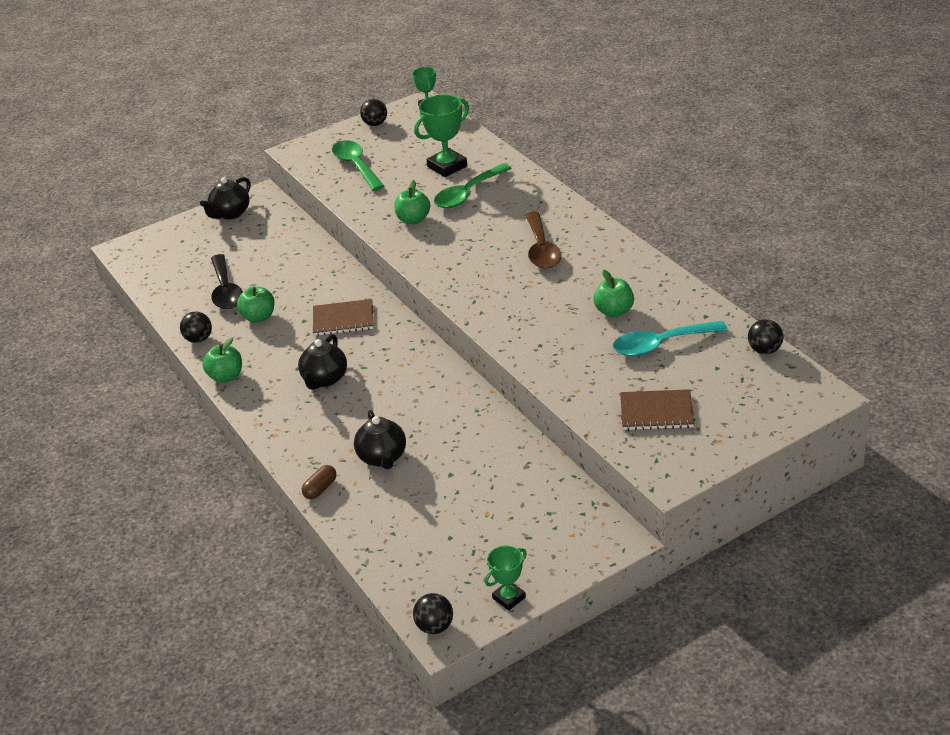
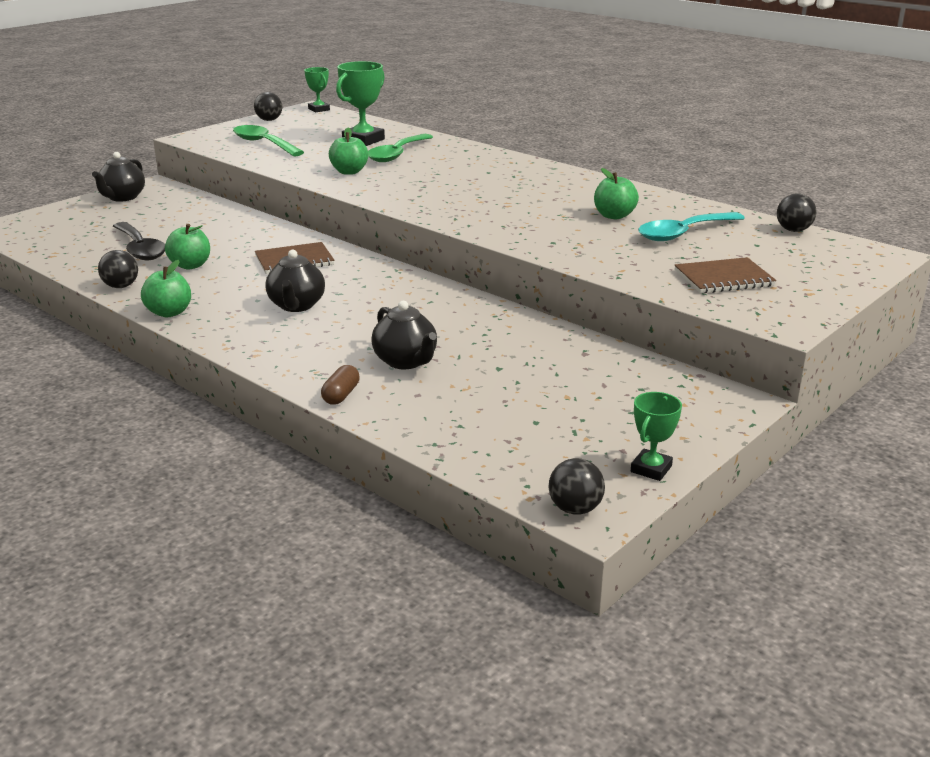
camera: 20 degrees left, 10 degrees down
brown spoon [525,211,562,269] -> none

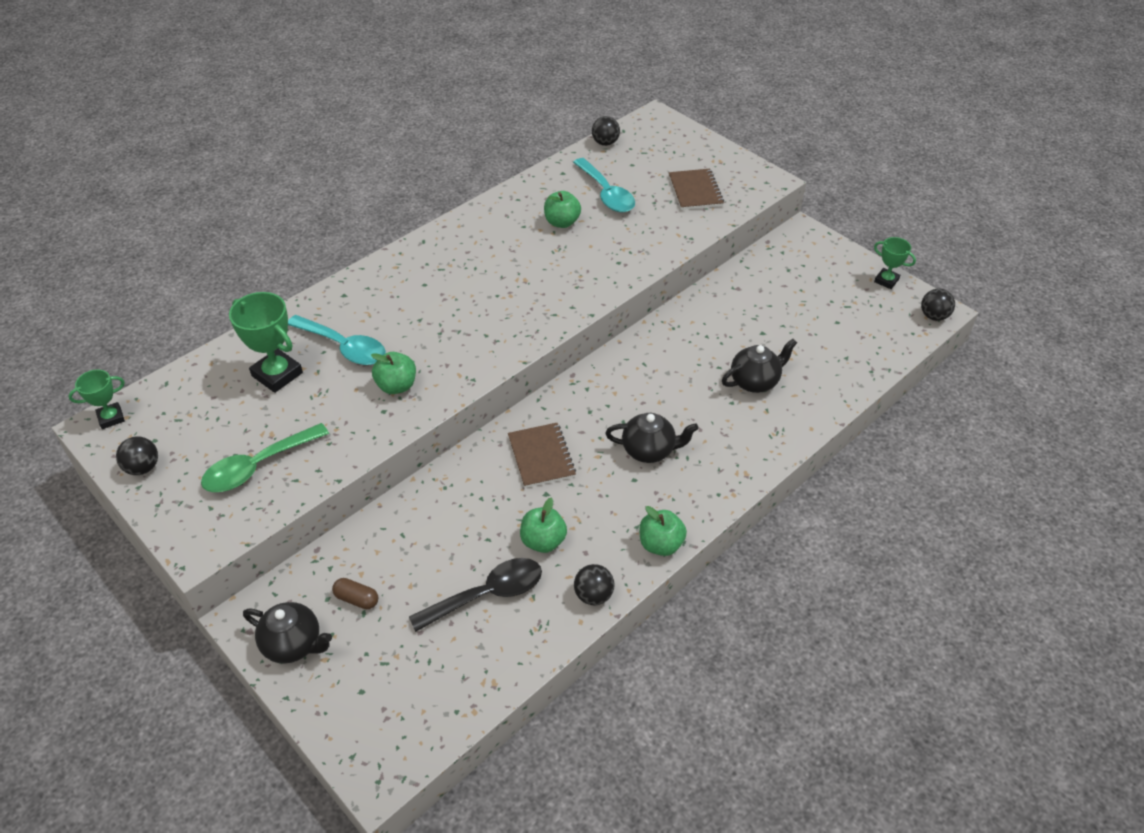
camera: 85 degrees left, 20 degrees up
brown capsule [321,365,360,405] -> brown capsule moved to [332,578,378,609]
green spoon [368,134,433,162] -> turquoise spoon [288,315,386,365]

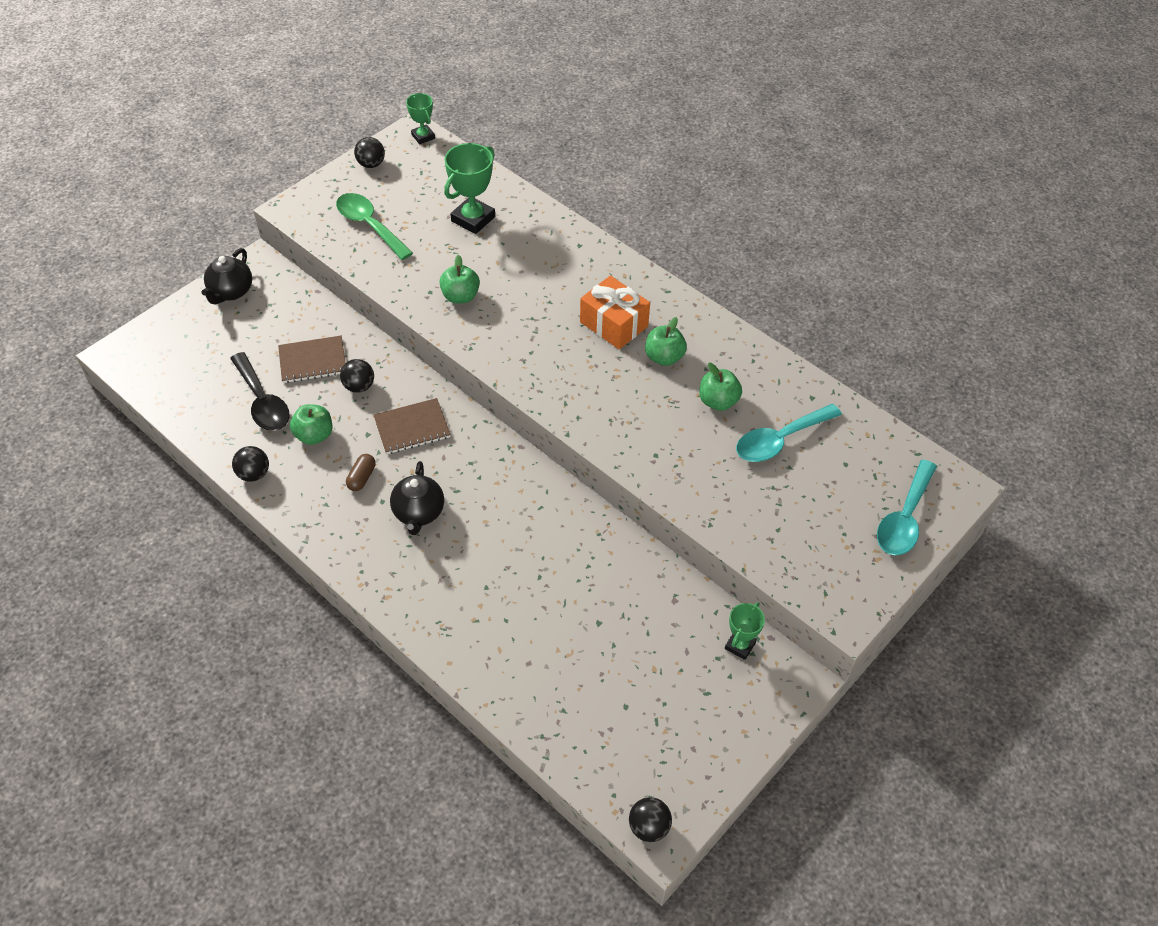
camera: 85 degrees right, 5 degrees up
turquoise spoon [288,315,386,365] -> turquoise spoon moved to [877,459,937,555]
brown capsule [332,578,378,609] -> brown capsule moved to [346,454,376,491]
black ball [592,116,620,146] -> black ball moved to [340,359,374,393]
green apple [640,506,687,556] -> green apple moved to [645,317,687,366]
brown notebook [669,169,724,210] -> brown notebook moved to [278,336,346,383]
black teapot [722,339,797,393] -> none
green trophy [874,237,916,289] -> green trophy moved to [725,602,765,660]
none -> orange gift [580,276,650,349]

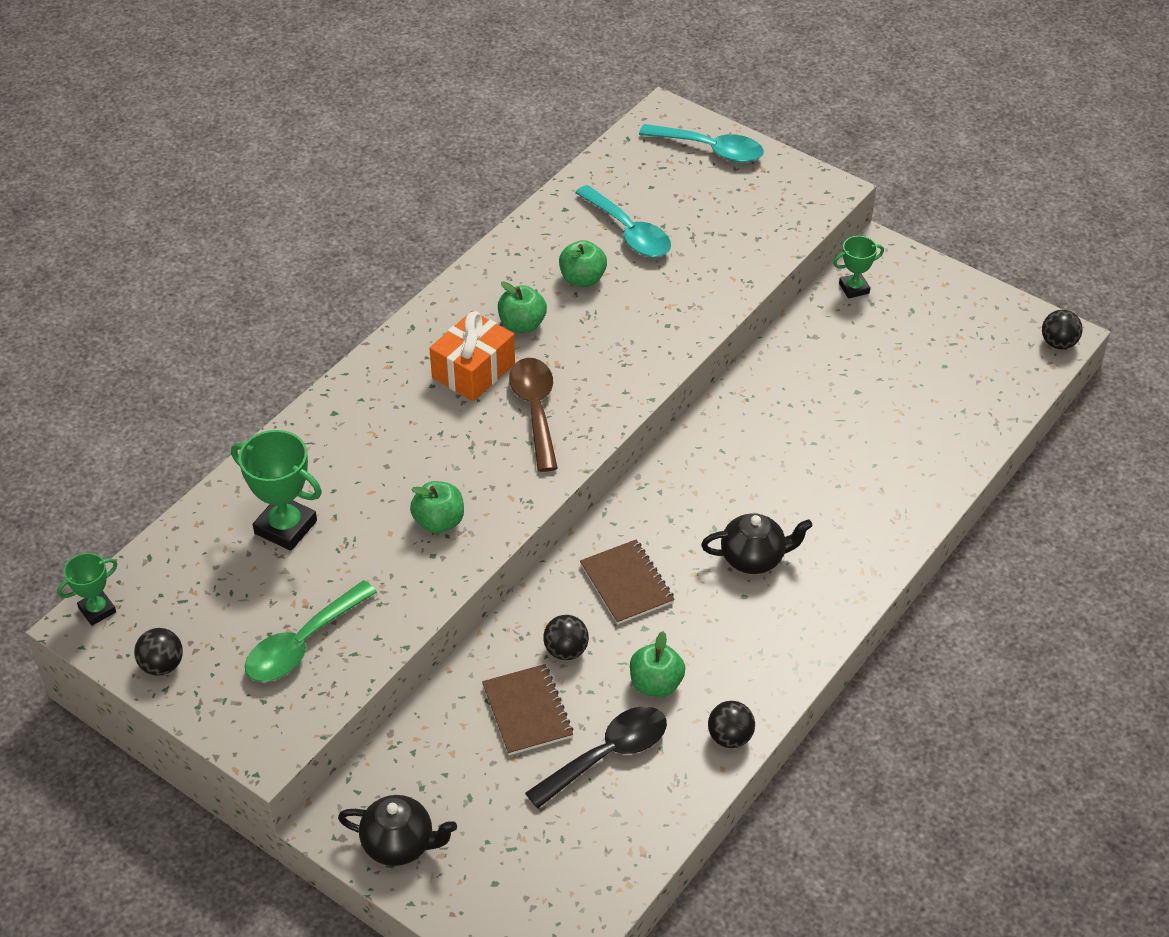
camera: 95 degrees left, 5 degrees down
brown capsule [346,454,376,491] -> none
green trophy [725,602,765,660] -> green trophy turned 45 degrees counterclockwise [833,236,884,299]
none -> brown spoon [509,358,558,472]

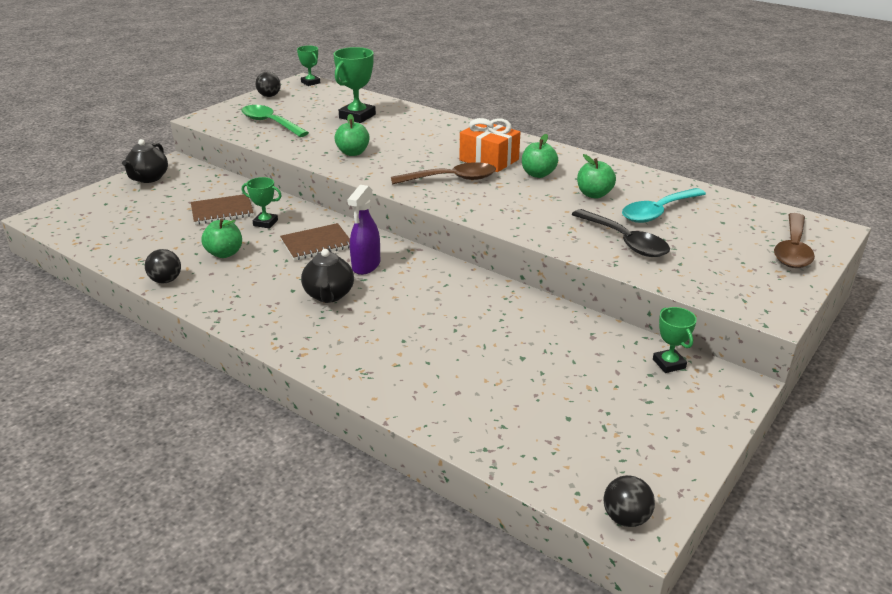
camera: 90 degrees right, 15 degrees down
black spoon [525,706,667,808] -> black spoon moved to [571,209,670,257]
black ball [543,615,589,660] -> green trophy [242,177,282,228]
turquoise spoon [639,124,764,163] -> brown spoon [774,213,815,268]
none -> purple spray bottle [347,185,380,275]

